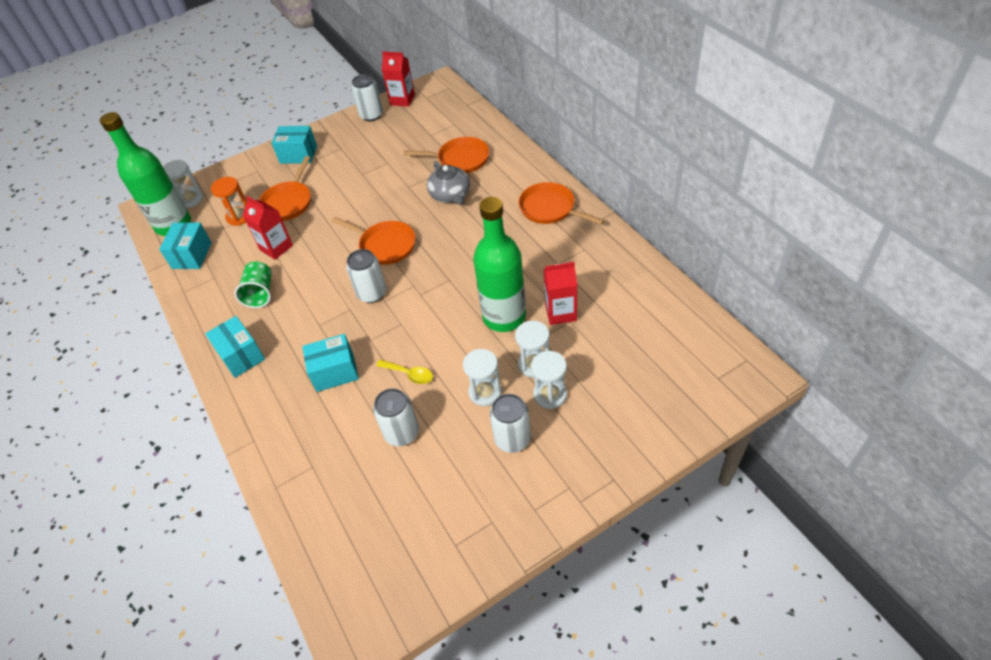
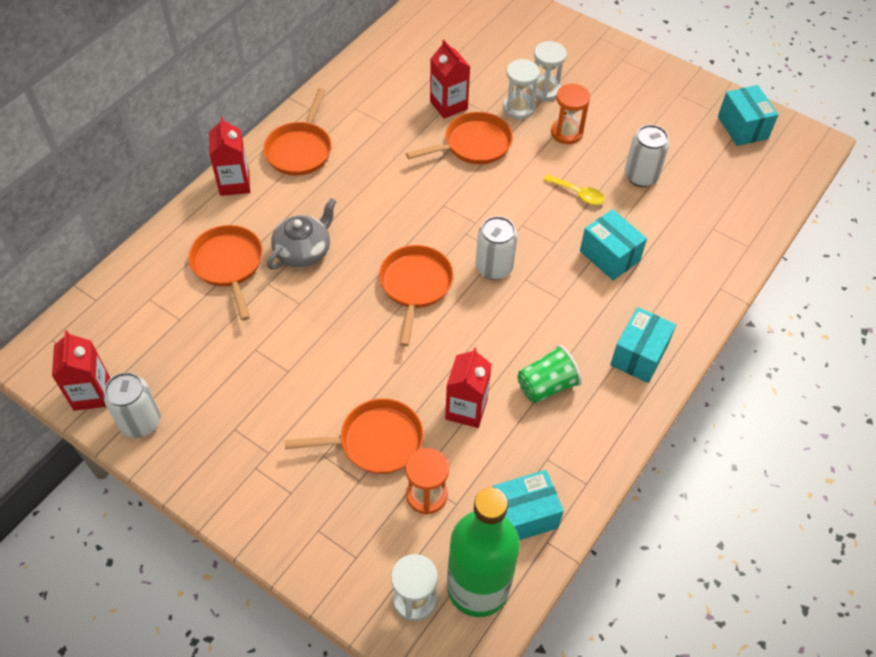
camera: 120 degrees left, 5 degrees up
turquoise box [271,126,317,164] -> turquoise box moved to [718,85,779,146]
yellow spoon [376,360,433,384] -> yellow spoon turned 120 degrees clockwise [543,174,605,205]
white hourglass [463,349,502,406] -> orange hourglass [551,83,590,144]
green bottle [473,197,526,332] -> orange pan [406,112,513,164]
white can [490,394,531,453] -> none
none -> red carton [209,117,250,196]

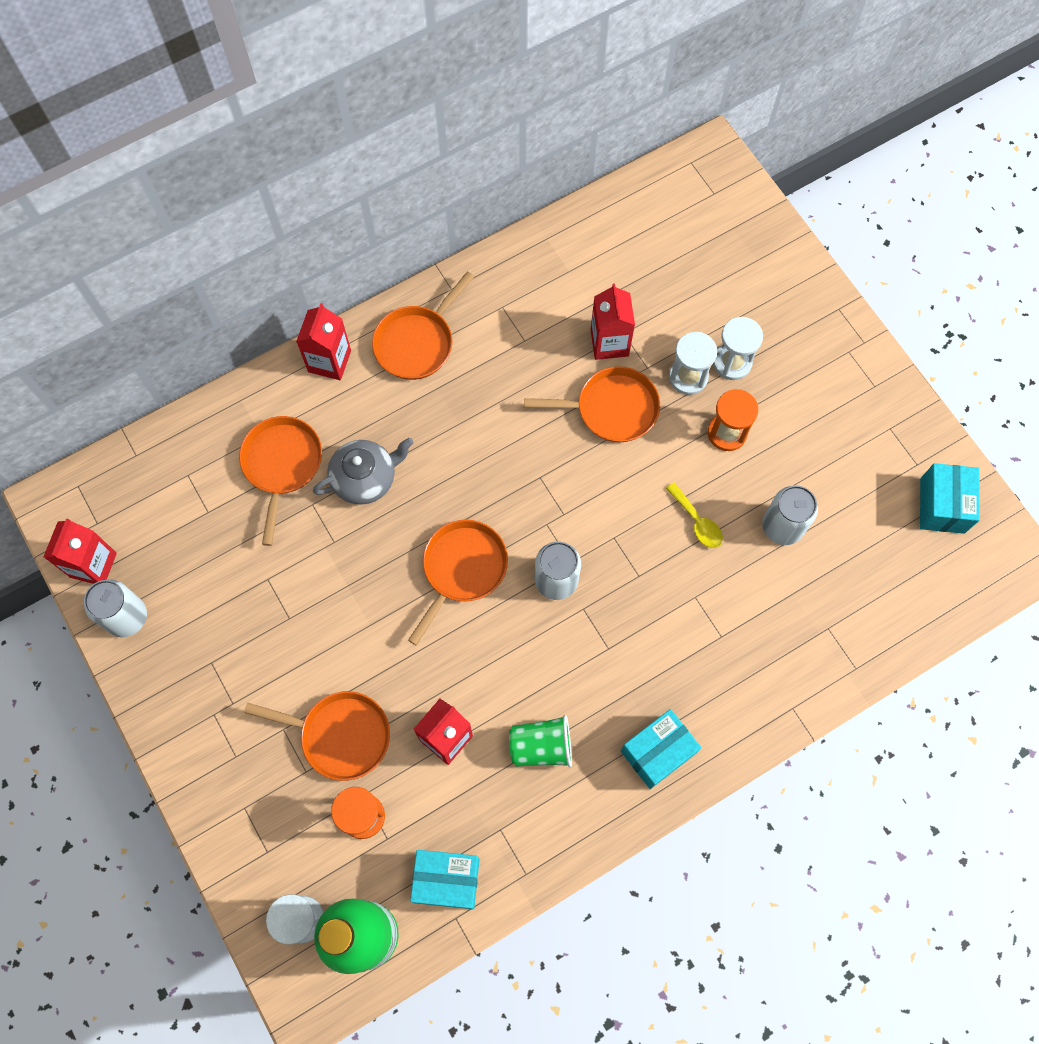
camera: 25 degrees right, 15 degrees up
turquoise box [580,209,647,280] -> none

